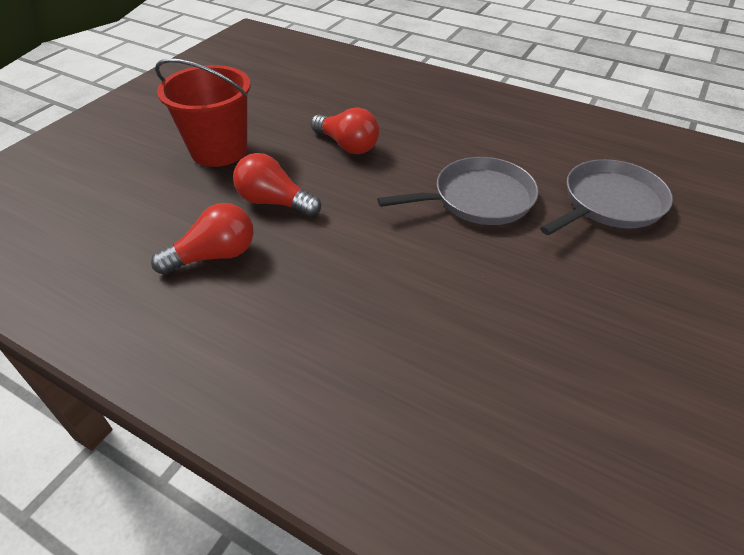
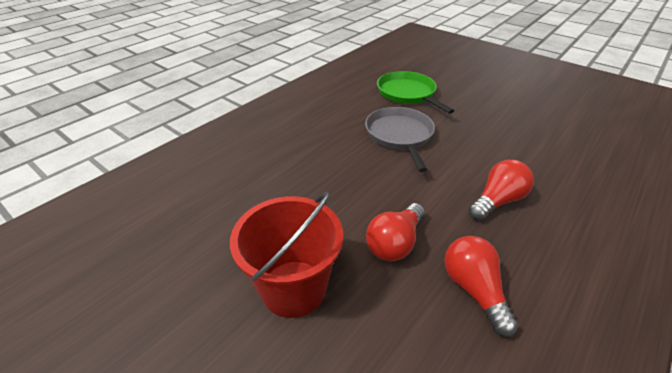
camera: 80 degrees left, 5 degrees down
red light bulb [311,107,379,154] -> red light bulb moved to [468,160,534,220]
grey pan [540,159,673,235] -> green pan [377,71,454,114]

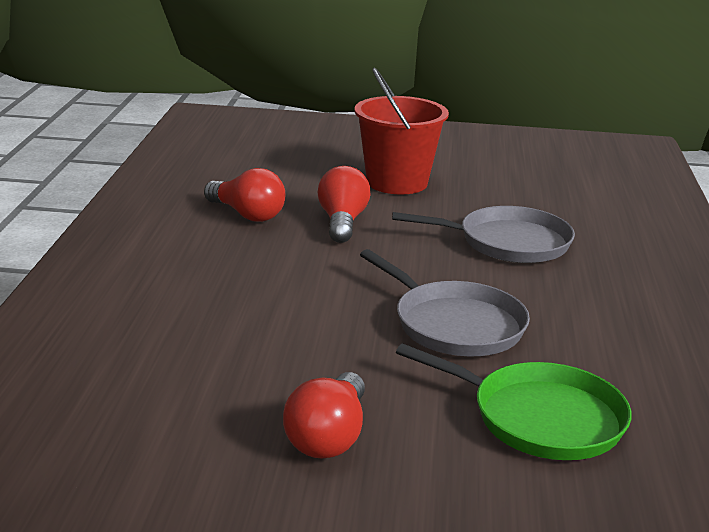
camera: 145 degrees right, 15 degrees down
red light bulb [468,160,534,220] -> red light bulb moved to [283,372,365,459]
none -> grey pan [392,206,575,263]

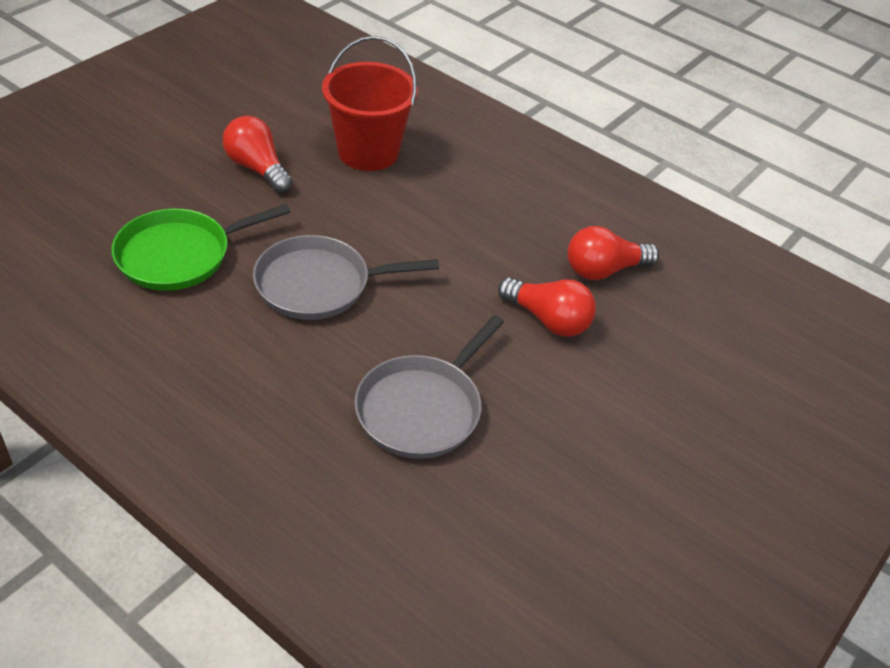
camera: 120 degrees right, 20 degrees up
red bucket [354,68,449,195] -> red bucket moved to [322,36,418,171]

